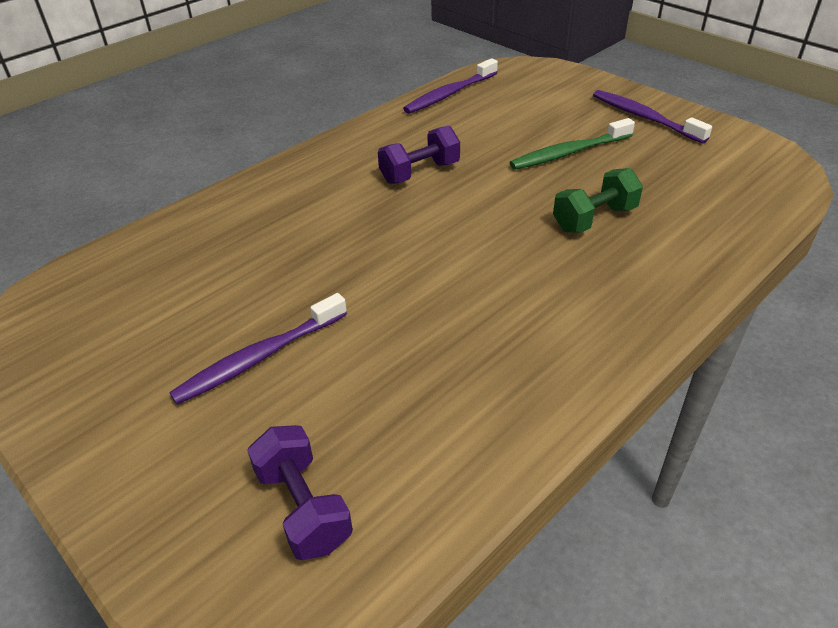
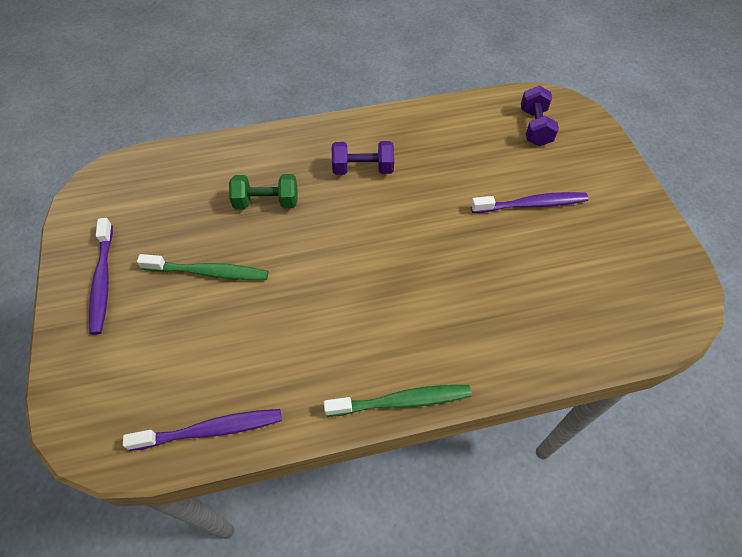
camera: 150 degrees left, 15 degrees up
purple dumbbell [378,126,460,184] -> purple dumbbell moved to [332,141,394,175]
none -> green toothbrush [324,385,471,417]

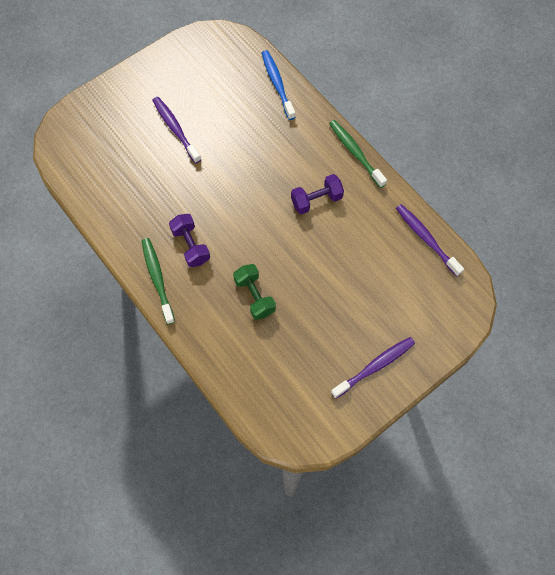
camera: 115 degrees left, 10 degrees up
green toothbrush [137,254,268,280] -> green toothbrush moved to [142,238,175,324]
purple dumbbell [521,86,559,146] -> purple dumbbell moved to [291,174,344,215]
none -> blue toothbrush [262,50,296,120]

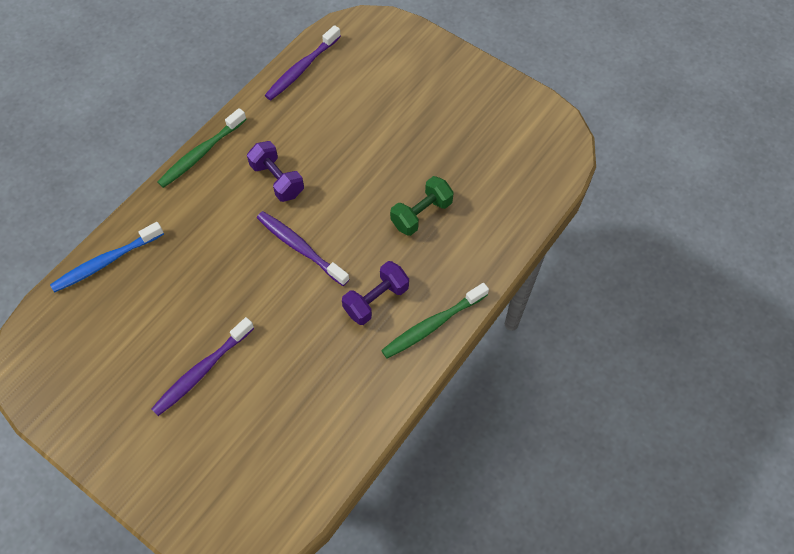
camera: 105 degrees left, 5 degrees down
purple toothbrush [331,337,415,399] -> purple toothbrush moved to [257,211,349,286]

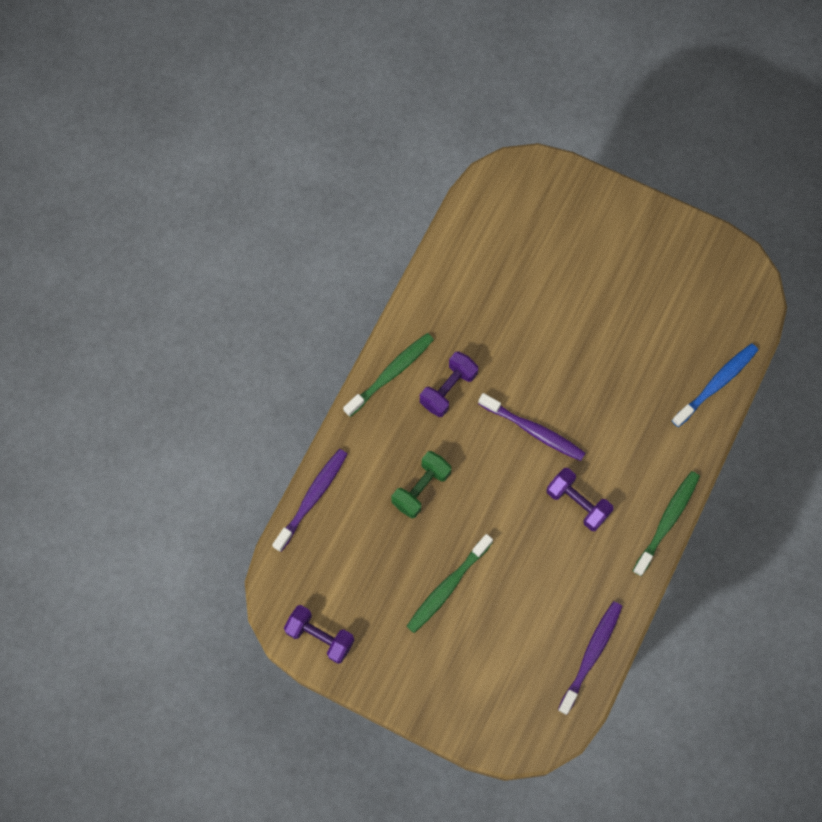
camera: 170 degrees right, 10 degrees up
purple toothbrush [151,317,254,416] -> purple toothbrush moved to [272,449,347,552]
none -> purple dumbbell [284,605,354,664]
none -> green toothbrush [406,534,493,633]

